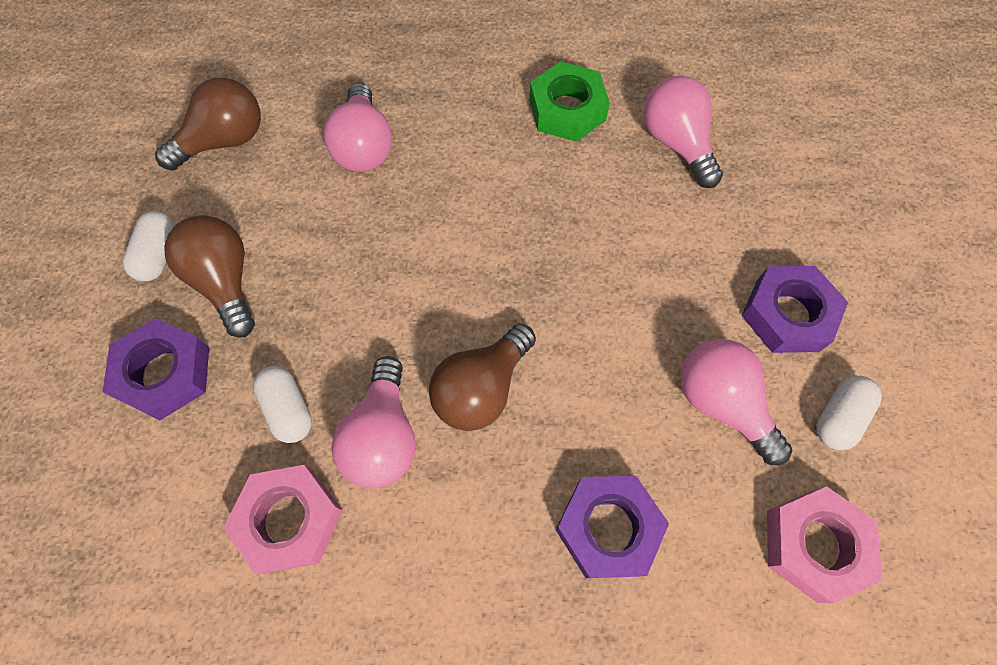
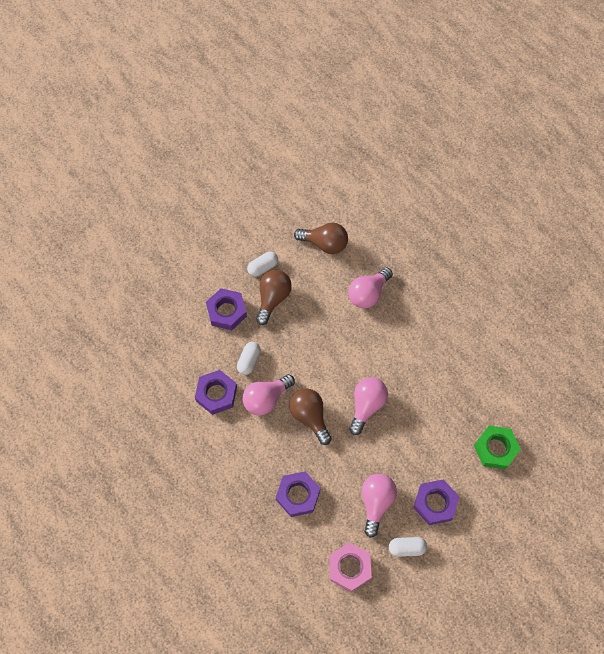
camera: 50 degrees right, 0 degrees up
pink nut [223,465,343,574] -> purple nut [195,370,237,415]
brown light bulb [429,323,536,431] -> brown light bulb turned 60 degrees clockwise [289,388,332,445]
green nut [529,61,610,142] -> green nut moved to [474,425,521,469]
pink light bulb [644,76,723,188] -> pink light bulb moved to [349,377,388,435]

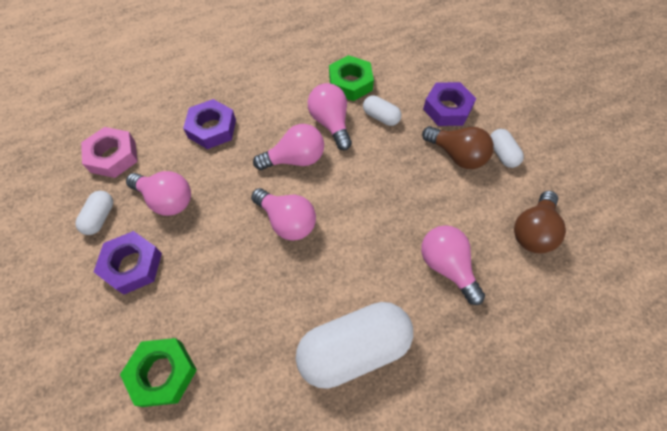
camera: 105 degrees right, 5 degrees down
purple nut [195,370,237,415] -> green nut [329,55,374,101]
brown light bulb [289,388,332,445] -> pink light bulb [253,124,324,170]
none -> white capsule [296,302,413,389]

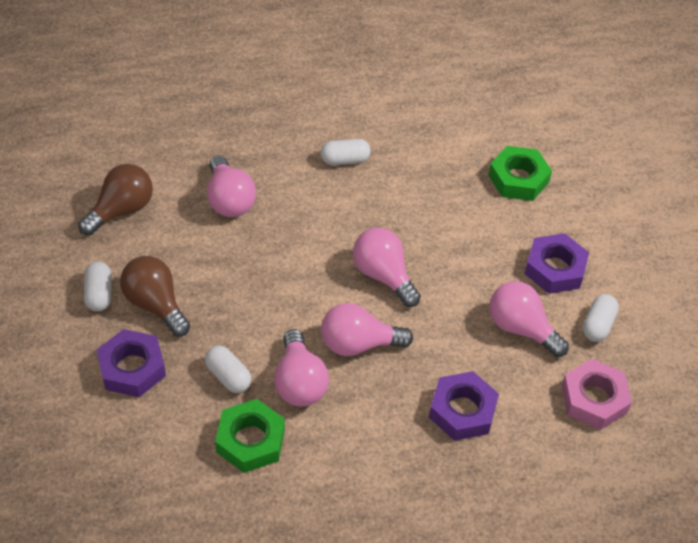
camera: 170 degrees left, 10 degrees down
white capsule [296,302,413,389] -> white capsule [321,139,371,165], size x0.47

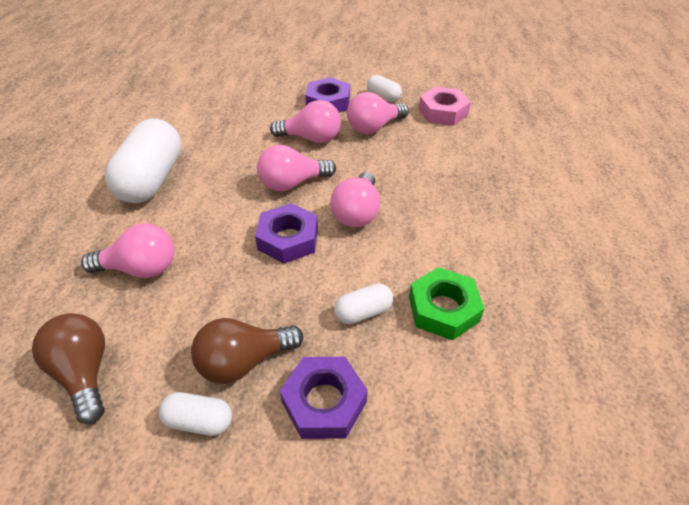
camera: 70 degrees left, 5 degrees down
pink light bulb [274,329,329,407] -> pink light bulb moved to [270,100,341,143]
white capsule [321,139,371,165] -> white capsule [105,119,181,203], size x2.13
purple nut [429,371,499,441] -> purple nut moved to [255,203,318,264]
green nut [488,146,552,201] -> none

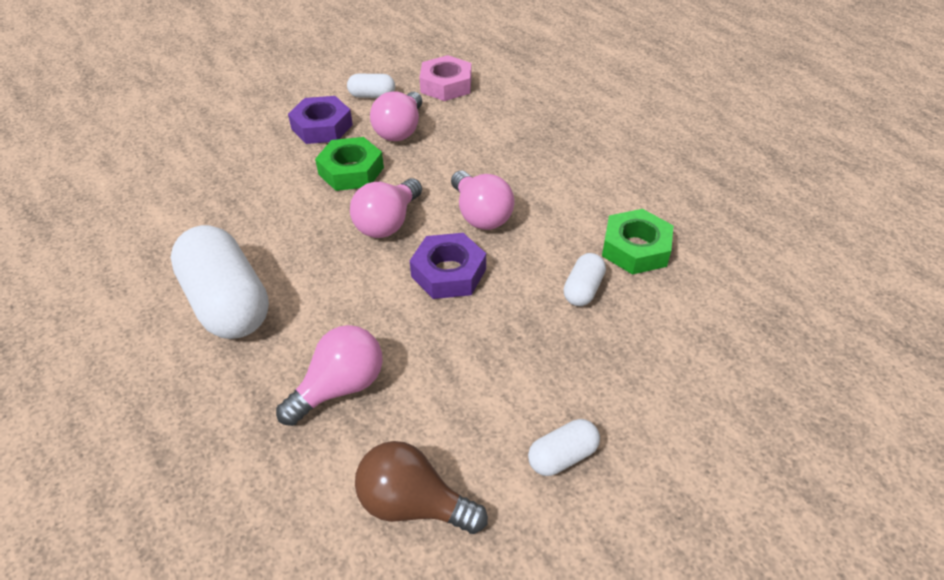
camera: 40 degrees left, 0 degrees up
brown light bulb [191,318,303,384] -> none
pink light bulb [270,100,341,143] -> green nut [315,137,384,191]
purple nut [280,357,368,439] -> none

